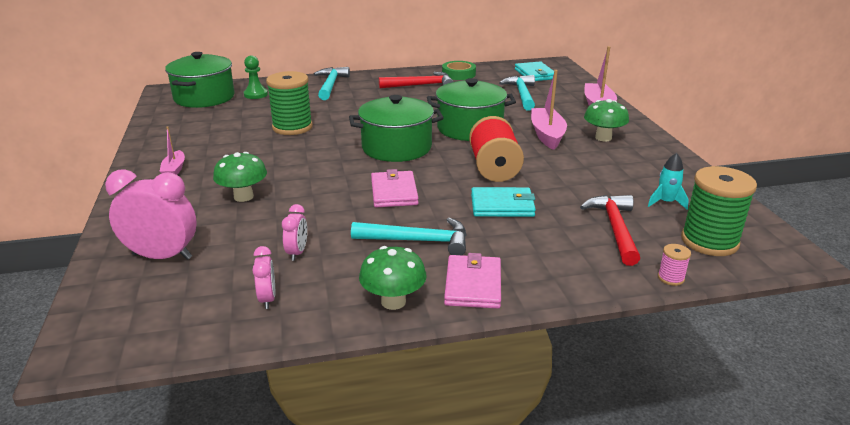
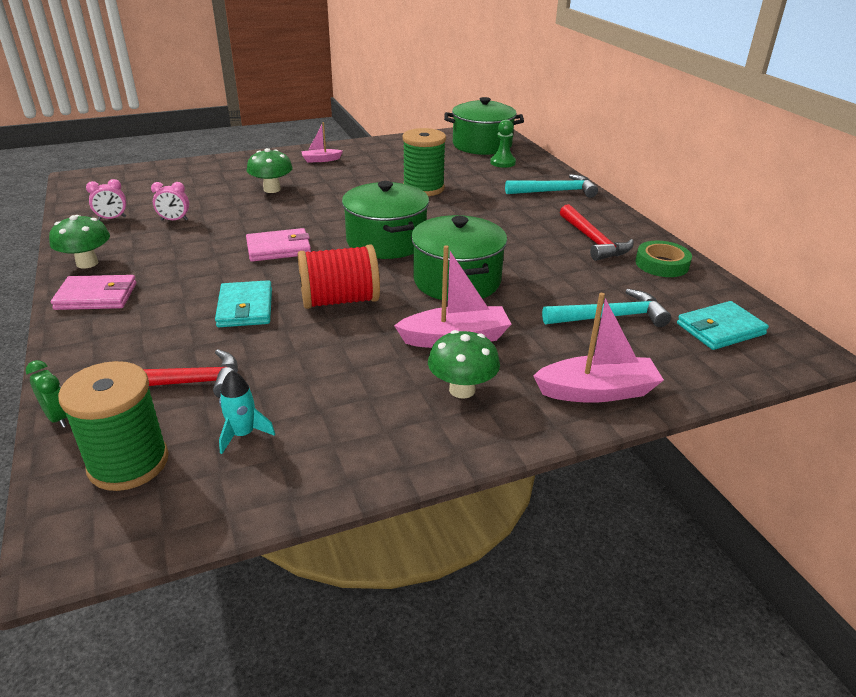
camera: 80 degrees right, 5 degrees up
pink clock [105,169,197,260] -> none
turquoise hammer [351,218,466,255] -> none
pink spool [658,244,691,286] -> green clock [26,360,67,427]

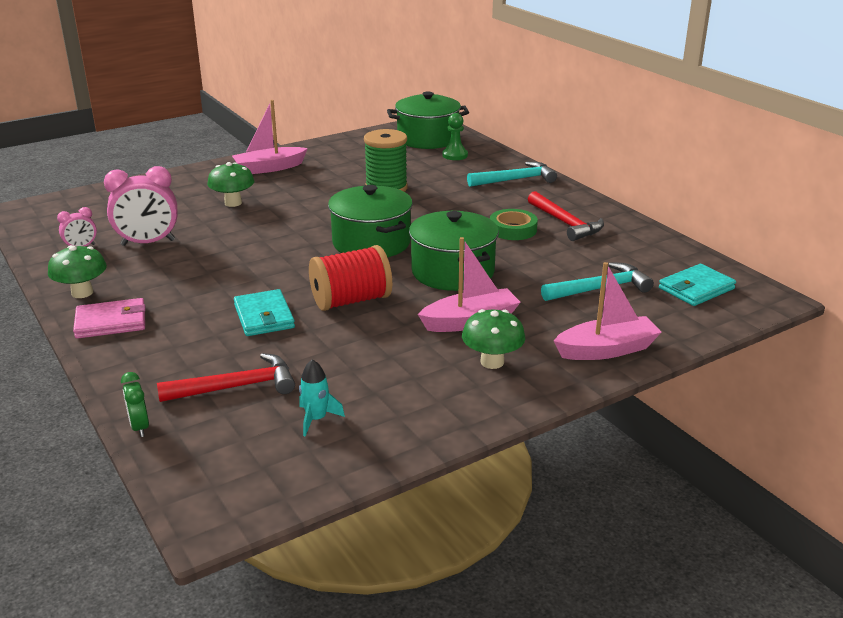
camera: 10 degrees left, 5 degrees down
green clock [26,360,67,427] -> green clock turned 150 degrees counterclockwise [121,372,149,437]
green spool [58,361,169,491] -> none
pink clock [151,182,189,221] -> pink clock [104,166,178,246], size x1.93
pink wallet [246,228,311,262] -> none
pink boat [301,122,343,162] -> pink boat [232,100,308,174], size x1.76
green tape [636,241,692,277] -> green tape moved to [490,209,538,240]

